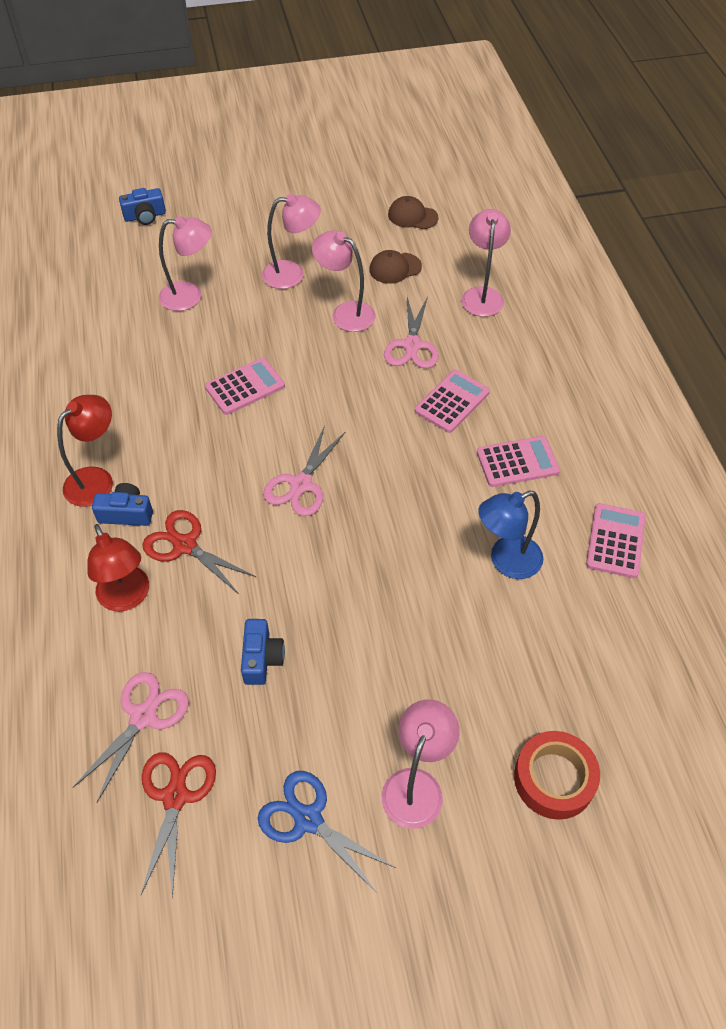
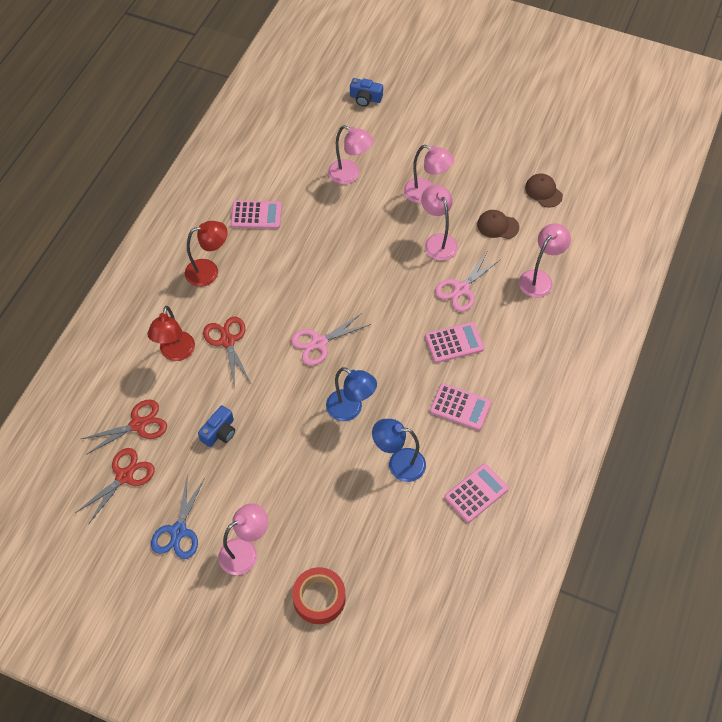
camera: 35 degrees right, 5 degrees up
pink scissors [73,672,189,802] -> red scissors [82,400,167,454]
blue camera [92,483,153,526] -> none
pink calculator [205,358,285,415] -> pink calculator moved to [231,200,282,229]
blue scissors [258,771,396,893] -> blue scissors turned 150 degrees counterclockwise [151,478,205,559]
none -> blue lamp [326,367,377,421]

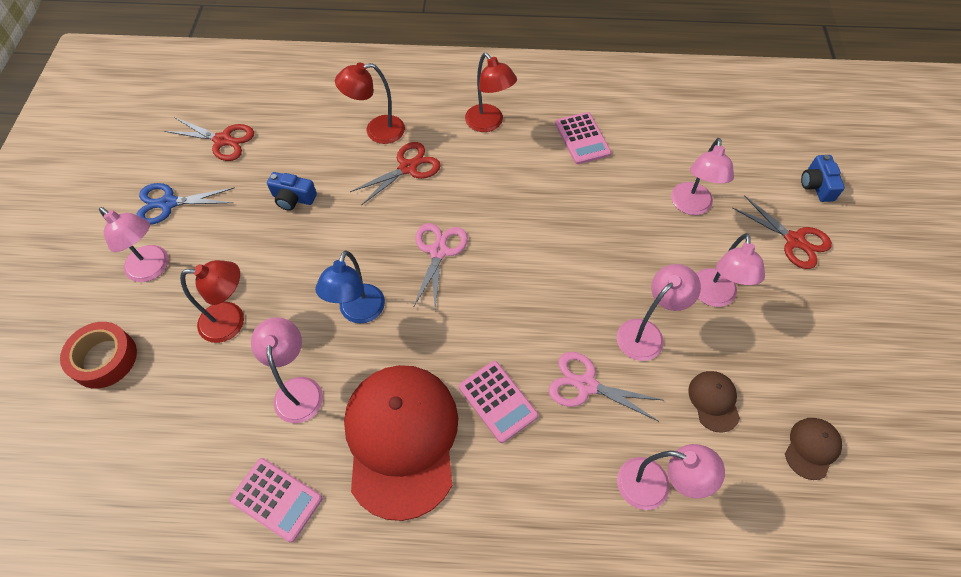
camera: 70 degrees right, 0 degrees up
red scissors [82,400,167,454] -> red scissors moved to [732,195,832,269]
pink scissors [291,313,371,366] -> pink scissors turned 60 degrees clockwise [413,223,468,309]
blue lamp [372,419,426,482] -> pink lamp [251,317,323,423]
pink calculator [430,383,491,430] -> red cap [344,365,458,521]
none -> red lamp [180,260,244,343]

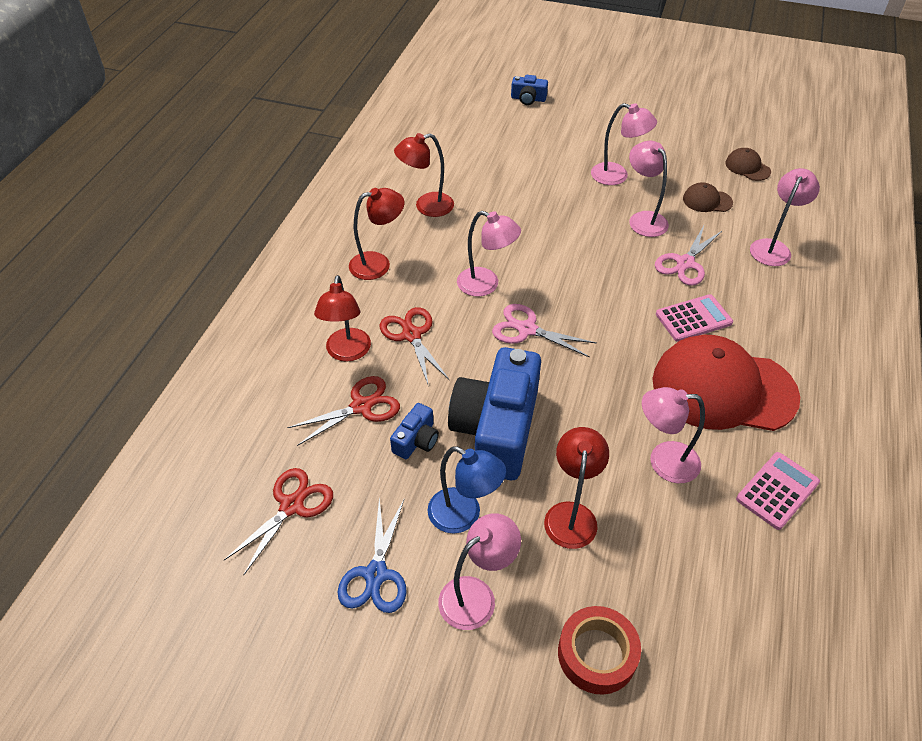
camera: 75 degrees left, 10 degrees down
blue lamp [315,251,385,323] -> blue lamp moved to [428,446,506,534]
pink calculator [555,112,611,164] -> red lamp [394,133,454,217]
pink lamp [671,138,734,215] -> pink lamp moved to [457,211,521,297]
red scissors [732,195,832,269] -> red scissors moved to [287,376,400,446]
none -> blue camera [448,347,541,480]

